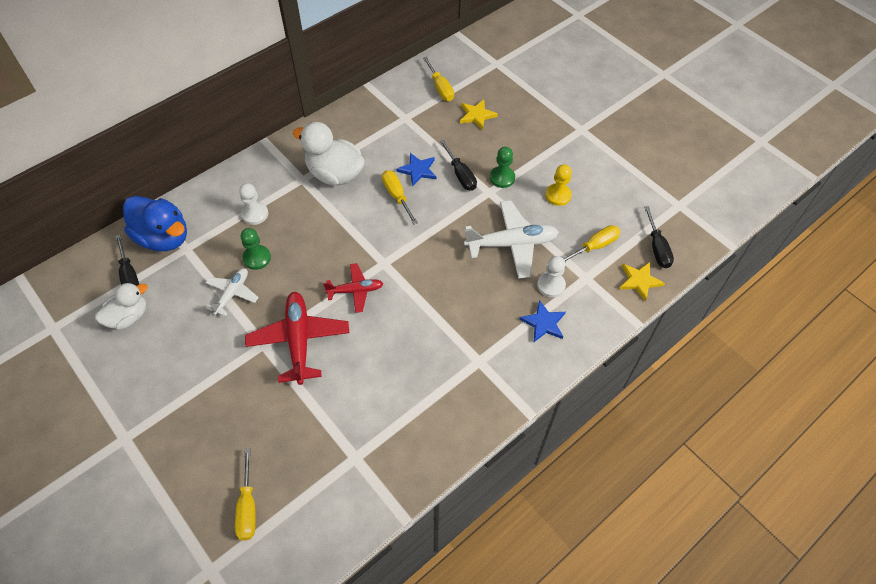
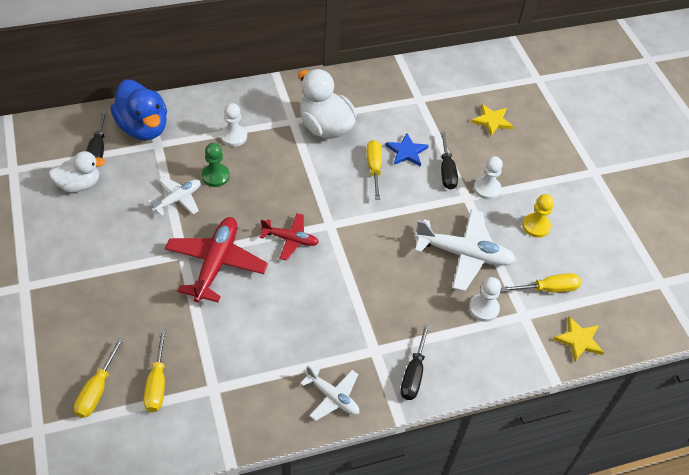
camera: 20 degrees right, 5 degrees down
yellow screwdriver [423,57,454,101] -> yellow screwdriver moved to [144,330,166,412]
green pawn [490,147,515,188] -> white pawn [474,156,503,200]
blue star [519,300,566,342] -> none
black screwdriver [644,206,674,268] -> black screwdriver moved to [400,323,430,400]
none -> white plane [300,365,359,421]

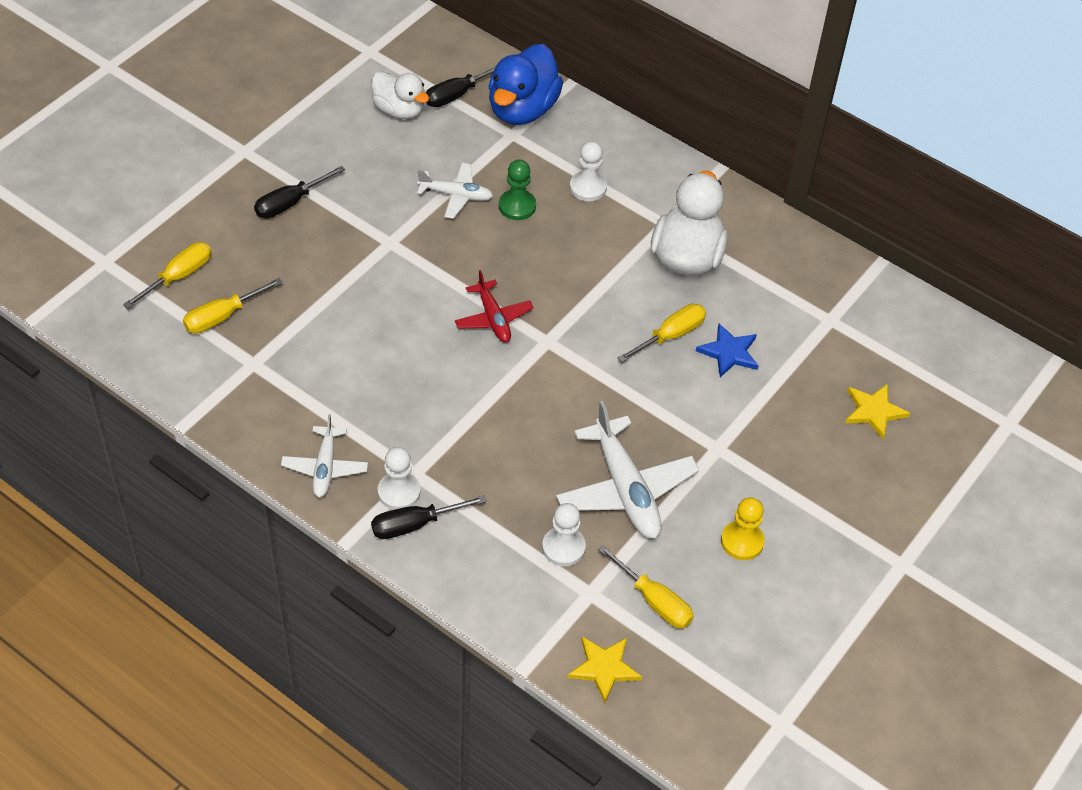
camera: 55 degrees right, 0 degrees up
yellow screwdriver [74,338,124,418] -> yellow screwdriver turned 150 degrees clockwise [123,242,211,309]
red plane [165,217,268,302] -> none
black screwdriver [441,132,458,190] -> black screwdriver moved to [254,166,345,218]
white pawn [474,156,503,200] -> white pawn moved to [378,447,420,510]

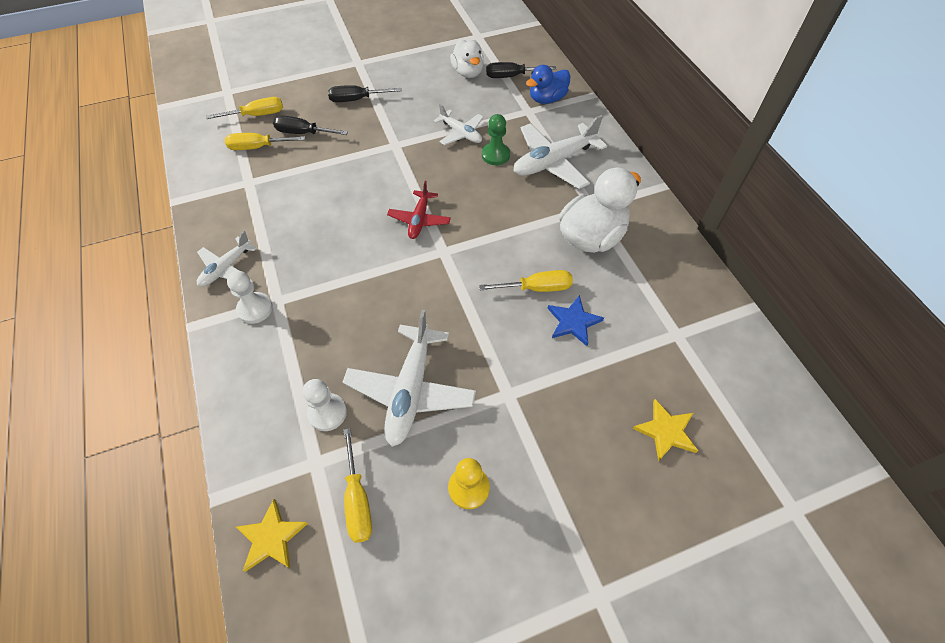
camera: 35 degrees right, 5 degrees up
black screwdriver [371,495,487,539] -> black screwdriver moved to [273,116,348,135]
blue duck [489,44,563,125] -> blue duck [526,65,571,104], size x0.65
white pawn [570,141,607,201] -> white plane [513,115,607,189]

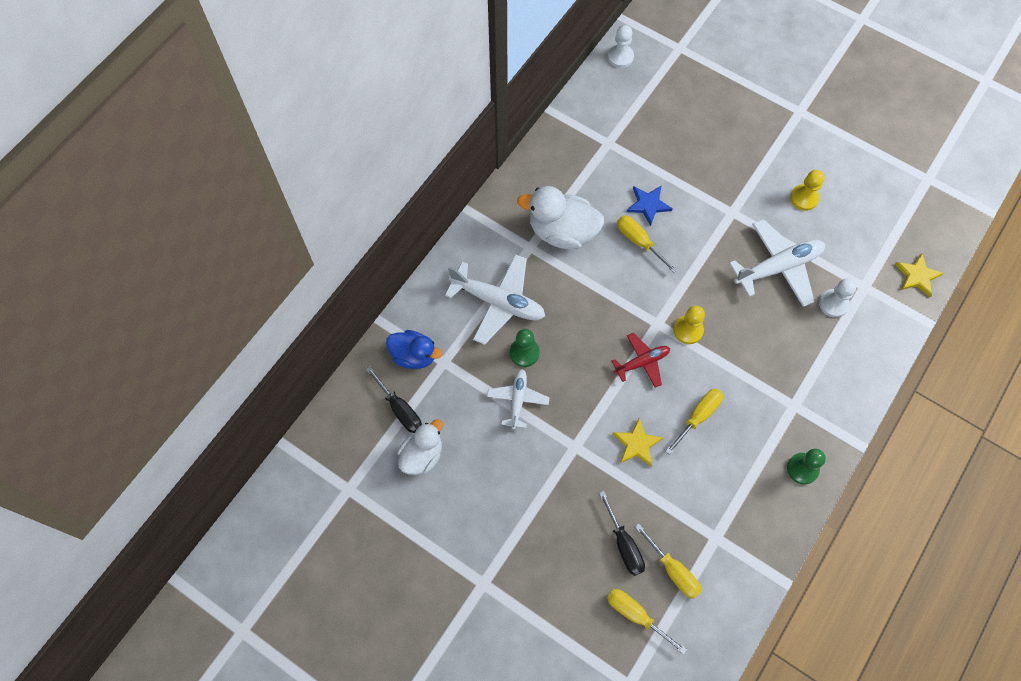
camera: 125 degrees left, 10 degrees up
white plane [197,231,257,287] -> green pawn [787,449,826,485]
white pawn [227,271,273,324] -> white pawn moved to [608,25,634,68]
black screwdriver [328,85,402,102] -> none
yellow screwdriver [343,428,372,543] -> yellow screwdriver moved to [665,388,723,455]
yellow star [633,399,698,462] -> yellow star moved to [612,418,663,467]
none -> yellow pawn [674,306,705,344]

